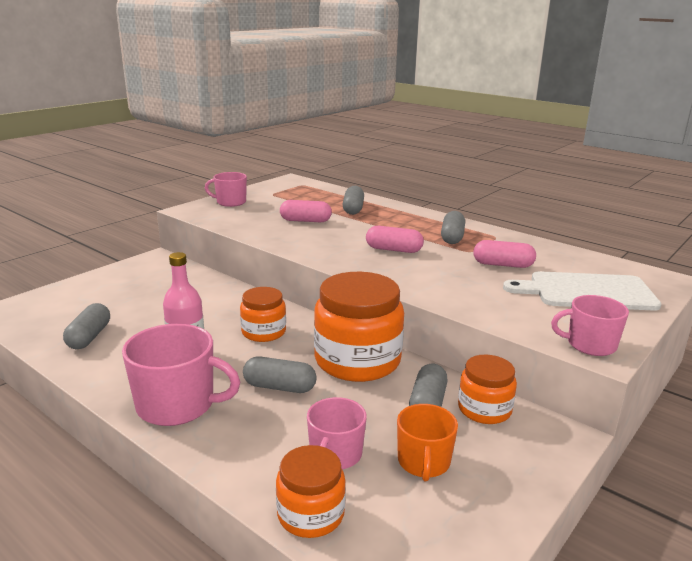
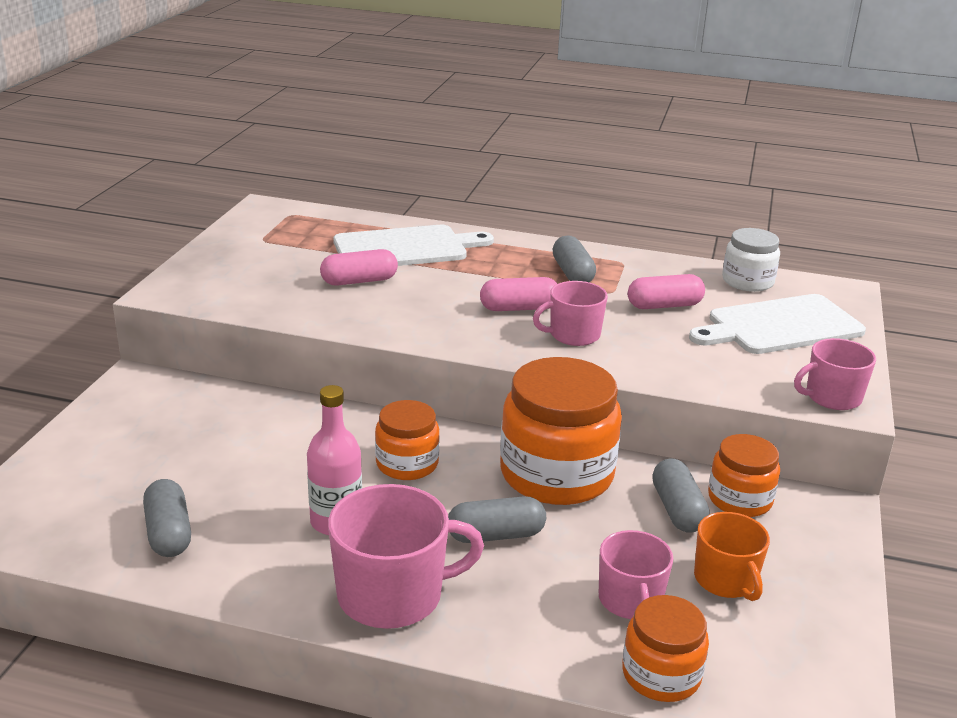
camera: 25 degrees left, 5 degrees up
pink mug [205,172,247,207] -> pink mug moved to [533,281,608,346]
grey capsule [343,186,364,215] -> white cutting board [333,225,494,266]
none -> white jar [722,228,780,292]

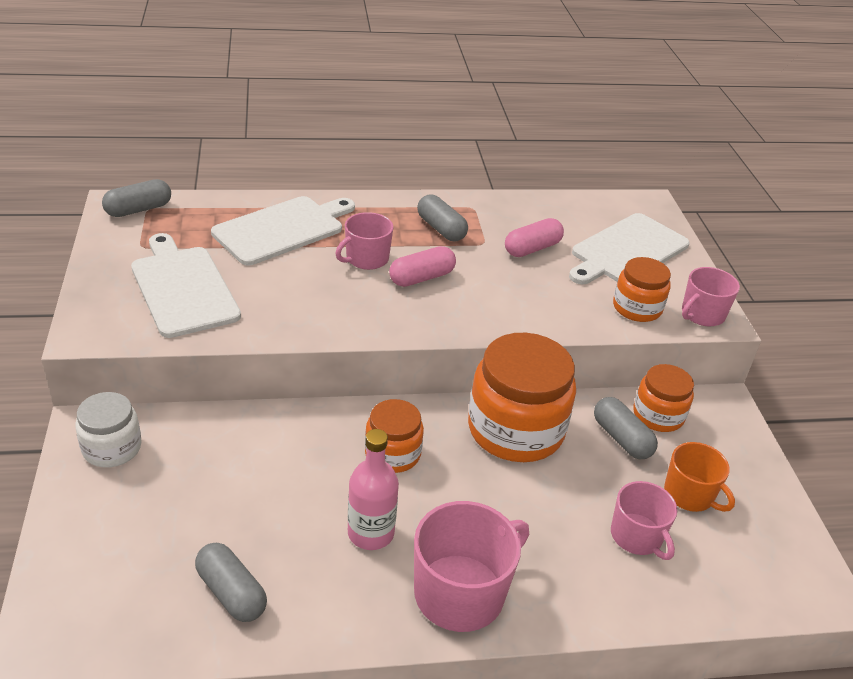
camera: 25 degrees left, 10 degrees up
pink capsule [320,249,398,286] -> none
grey capsule [448,496,546,543] -> grey capsule moved to [102,179,171,217]
pink mug [533,281,608,346] -> pink mug moved to [335,212,394,270]
orange jar [622,595,709,702] -> orange jar moved to [613,257,671,322]
white jar [722,228,780,292] -> white jar moved to [75,392,142,467]
none -> white cutting board [131,233,241,338]

